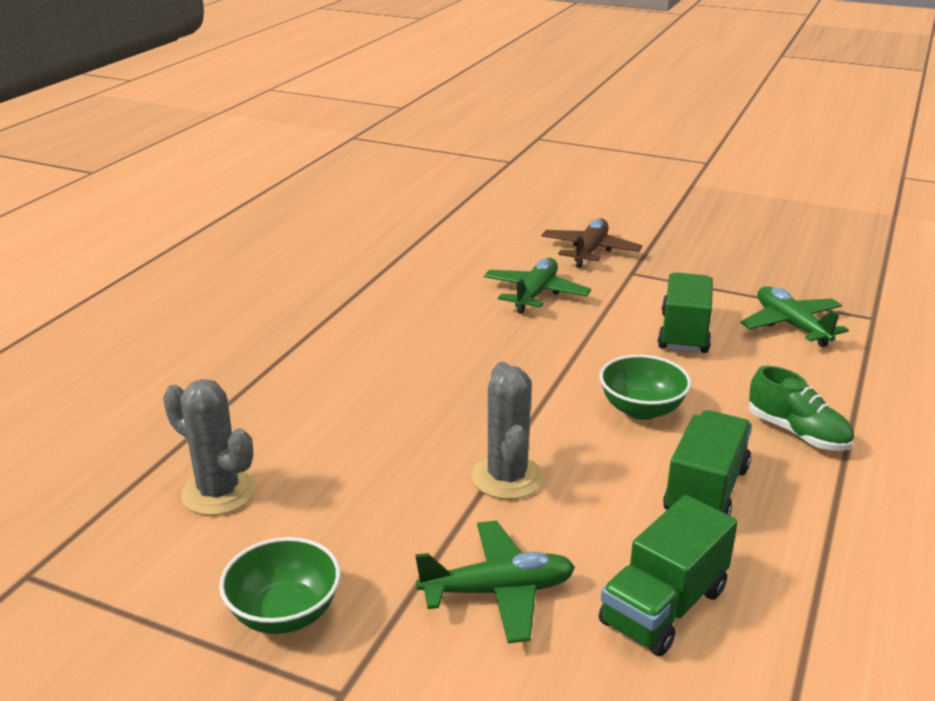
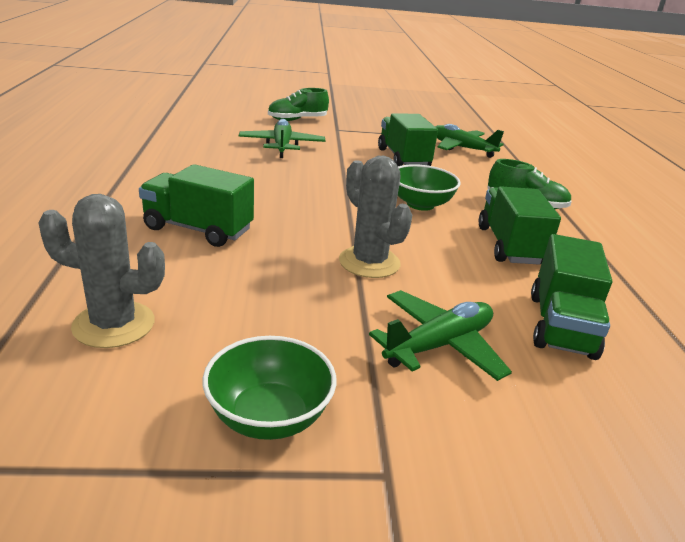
camera: 30 degrees left, 0 degrees up
brown plane [541,219,642,268] -> green shoe [268,88,329,121]
none -> green truck [139,164,254,247]

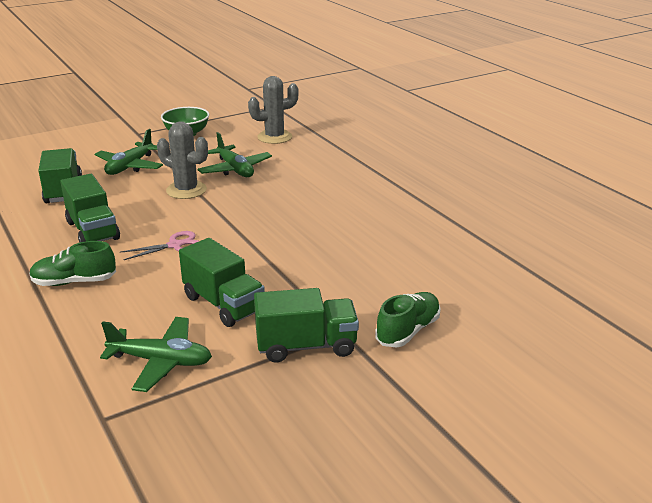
camera: 155 degrees right, 0 degrees up
green truck [139,164,254,247] -> green truck moved to [254,288,359,363]
green plane [239,119,325,158] -> green plane moved to [197,132,272,177]
green bowl [398,164,461,211] -> pink scissors [120,231,199,260]

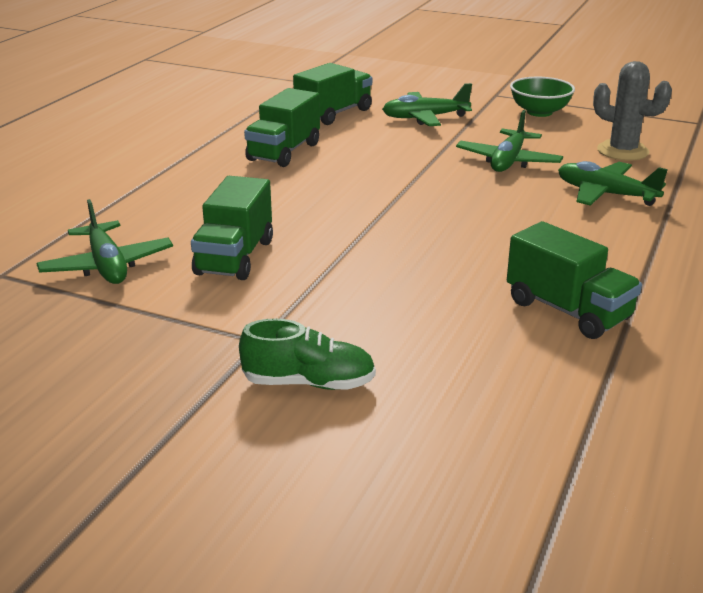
camera: 55 degrees right, 0 degrees up
green shoe [29,241,116,286] -> none
pink scissors [120,231,199,260] -> none
grey cactus [157,122,208,199] -> none
green truck [254,288,359,363] -> green truck moved to [507,221,642,339]
none -> green plane [558,161,668,206]

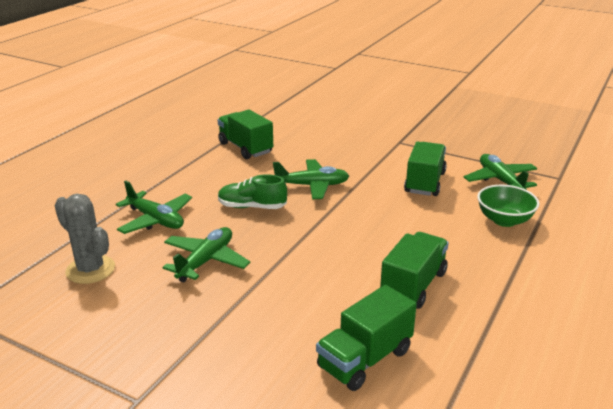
camera: 175 degrees left, 0 degrees up
green shoe [239,319,376,390] -> green shoe moved to [218,174,287,209]
green plane [382,83,472,126] -> green plane moved to [273,159,349,199]
green bowl [510,77,575,117] -> green bowl moved to [477,185,539,227]

